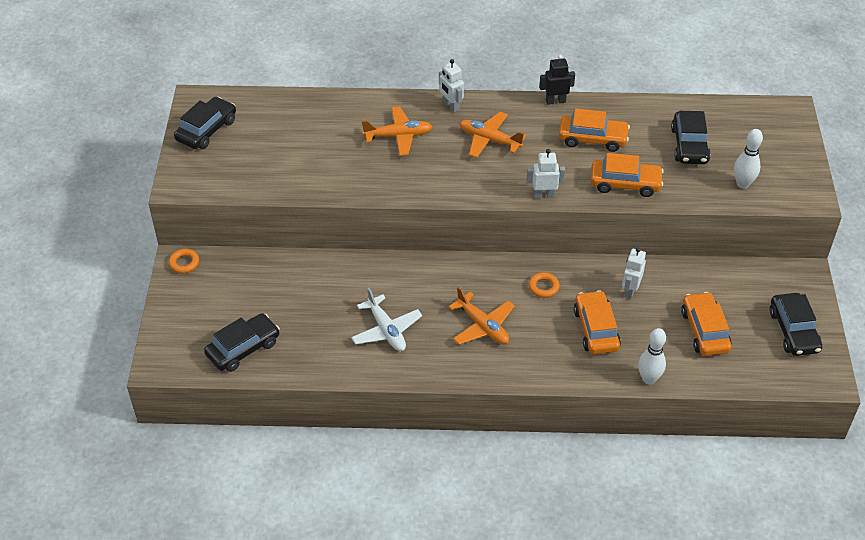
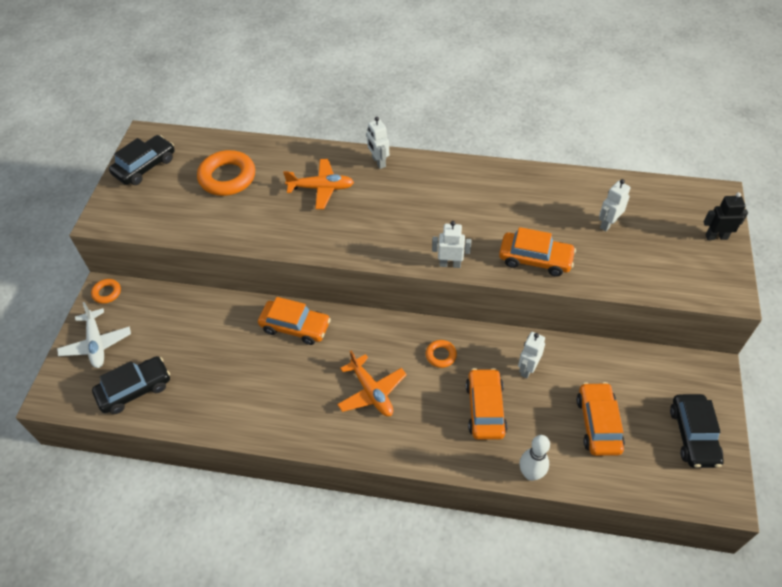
camera: 10 degrees right, 5 degrees up
white plane [351,288,422,351] -> white plane moved to [57,302,131,368]
orange plane [459,112,526,158] -> none
black robot [539,55,575,105] -> black robot moved to [704,192,748,240]
orange car [559,108,630,152] -> orange car moved to [258,297,331,345]
black car [671,111,711,164] -> white robot [599,179,630,231]
white bowling pin [734,129,763,189] -> none
none -> orange ring [197,150,255,196]

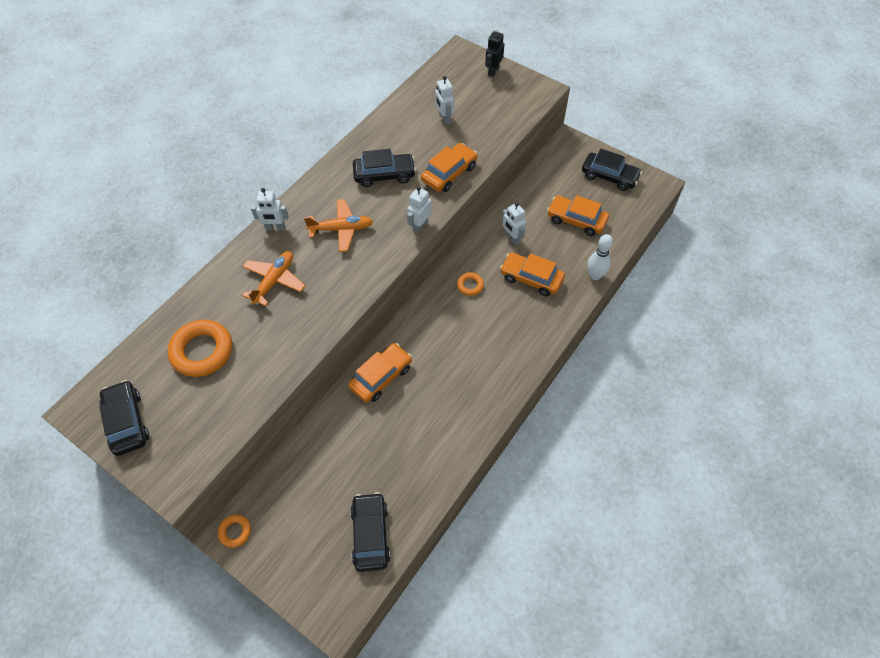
camera: 65 degrees left, 5 degrees up
white plane [57,302,131,368] -> none
orange plane [337,351,407,417] -> orange plane moved to [304,199,373,252]
none -> black car [353,149,416,187]

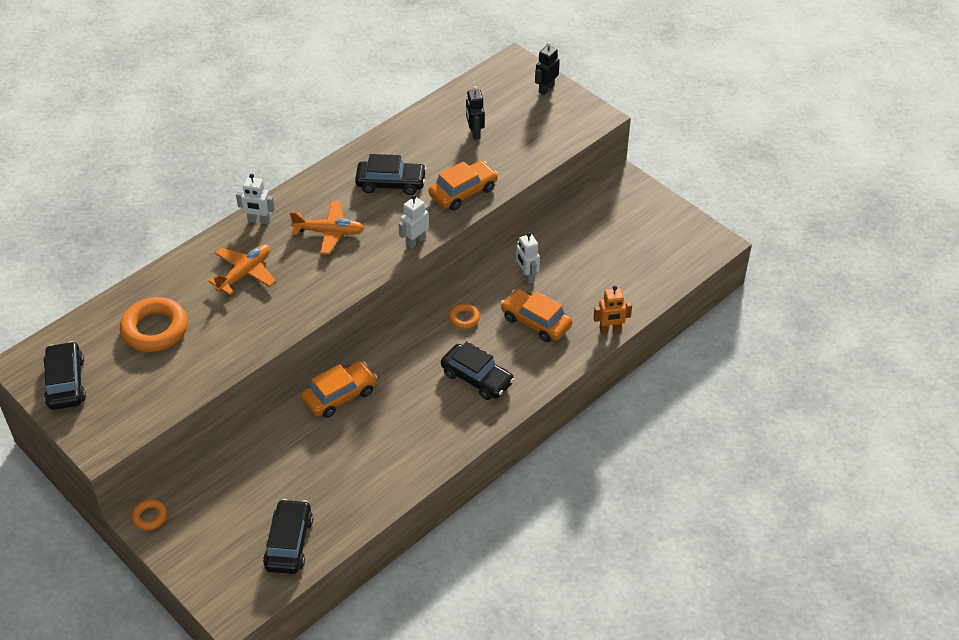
camera: 10 degrees right, 10 degrees down
white robot [435,76,454,125] -> black robot [466,86,485,140]
orange car [547,195,609,236] -> none
black car [582,149,642,191] -> black car moved to [441,341,514,400]
white bowling pin [587,234,613,280] -> orange robot [594,286,632,333]

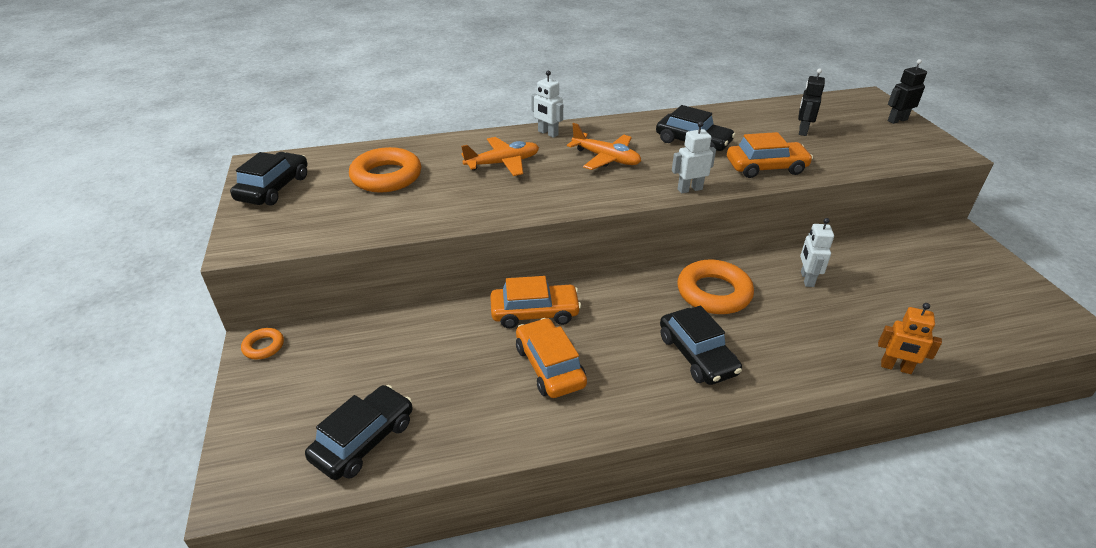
camera: 30 degrees right, 10 degrees down
orange ring [449,304,480,329] -> orange ring [678,259,754,314], size x2.02
orange car [501,289,572,342] -> orange car moved to [516,318,587,398]

